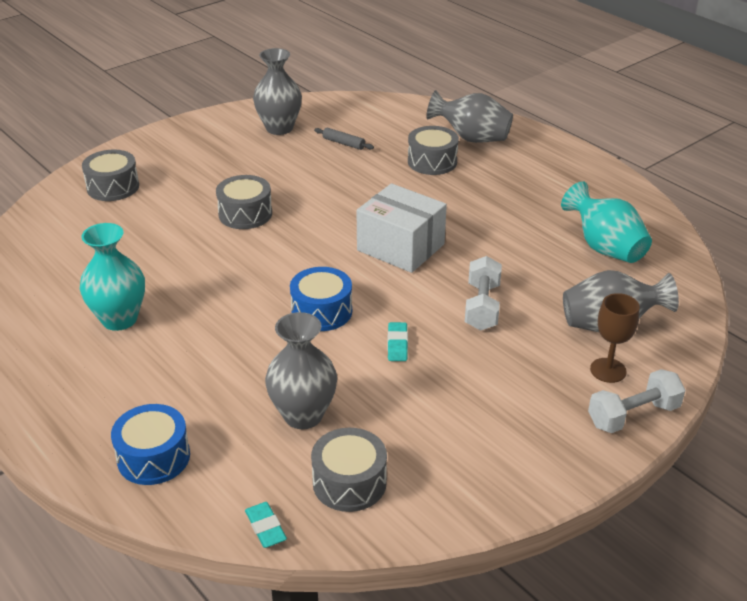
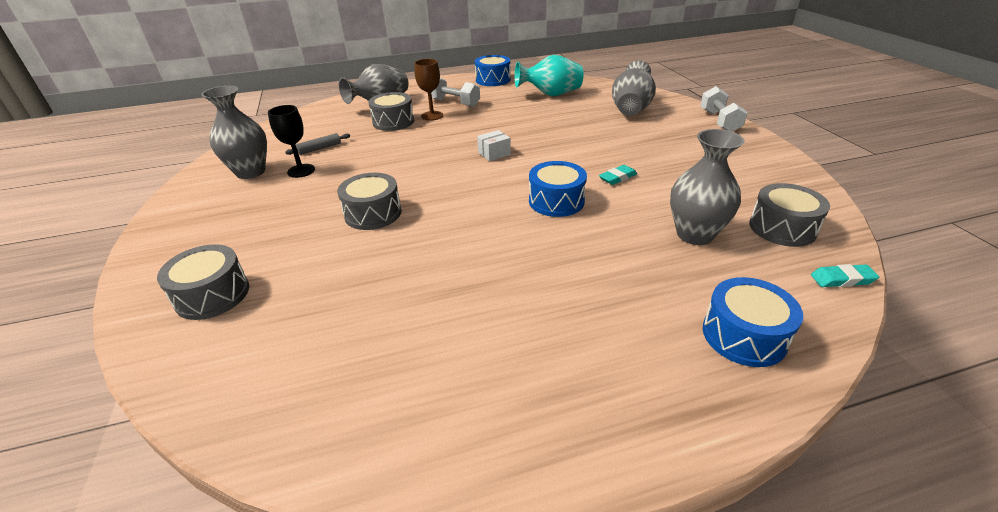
camera: 65 degrees left, 0 degrees up
turquoise vase [80,223,145,331] -> none
white box [357,183,447,273] -> white box [477,130,511,161], size x0.45
turquoise eraser [387,322,408,361] -> turquoise eraser turned 60 degrees counterclockwise [599,165,637,185]
white dumbbell [465,256,502,331] -> white dumbbell moved to [431,78,480,107]
brown goblet [590,293,640,383] -> brown goblet moved to [414,59,443,121]
none -> black goblet [268,105,315,178]
none -> blue drum [475,55,511,86]

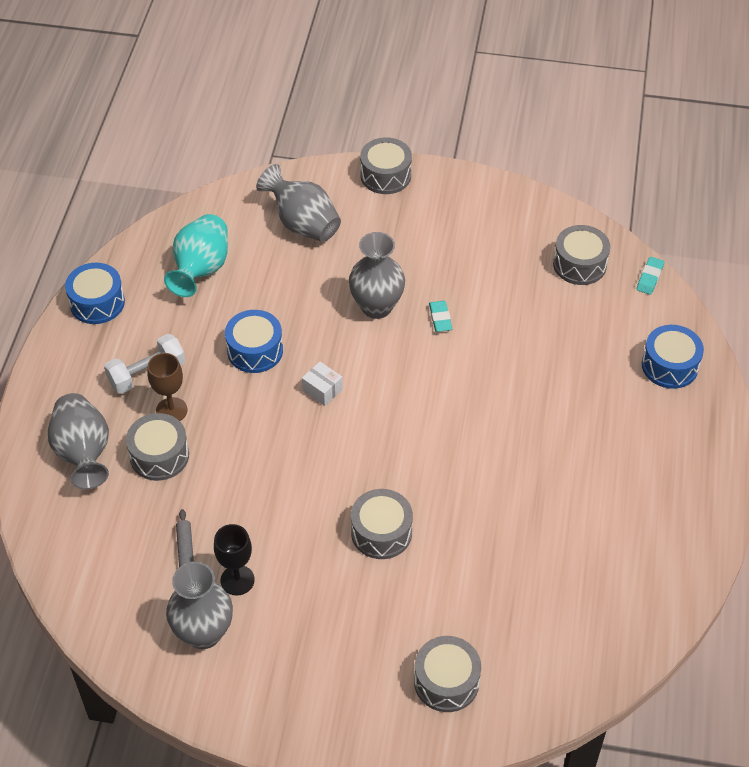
camera: 65 degrees left, 15 degrees up
white box [477,130,511,161] -> white box turned 45 degrees counterclockwise [302,362,343,406]
blue drum [529,161,587,217] -> blue drum moved to [225,310,283,373]
grey vase [670,129,745,245] -> grey vase moved to [349,232,405,319]
white dumbbell [700,86,748,132] -> grey drum [360,137,412,194]

